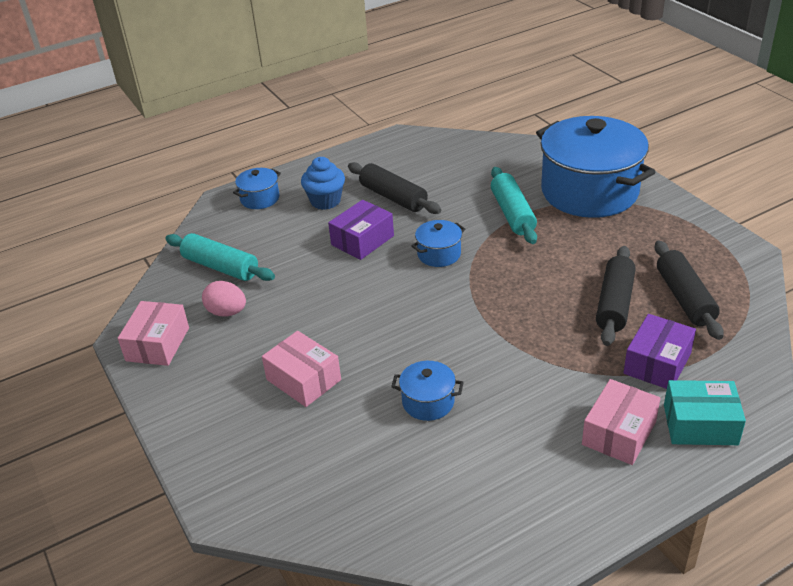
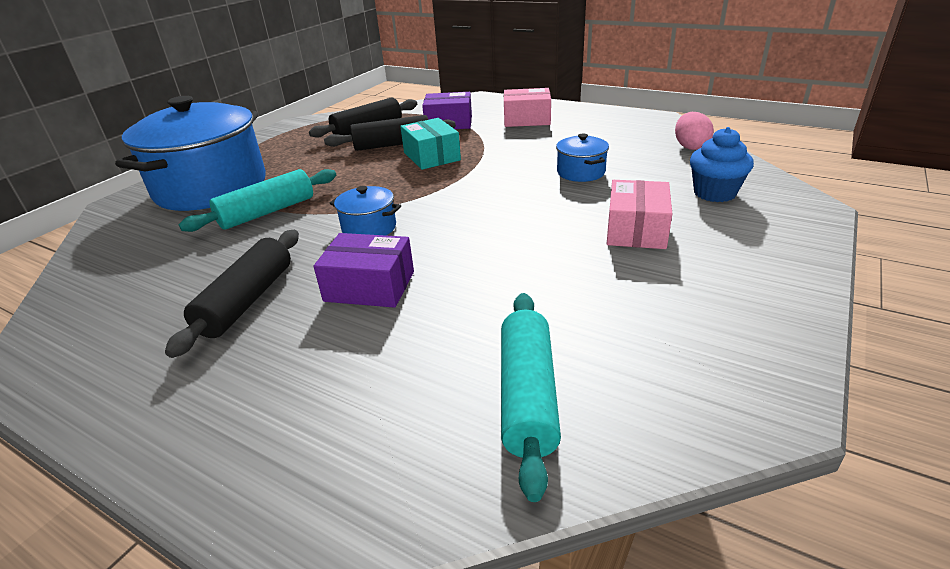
camera: 120 degrees left, 5 degrees down
pink box [118,301,189,366] -> none
pink egg [202,281,246,316] -> pink egg moved to [675,112,714,150]
blue pot [233,168,281,209] -> none
blue cupcake [301,157,345,210] -> blue cupcake moved to [690,127,754,202]
turquoise box [664,380,746,445] -> turquoise box moved to [400,118,461,170]

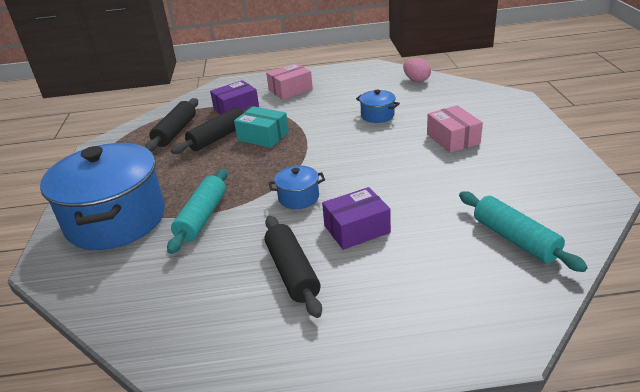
camera: 35 degrees left, 0 degrees up
blue cupcake [690,127,754,202] -> none

